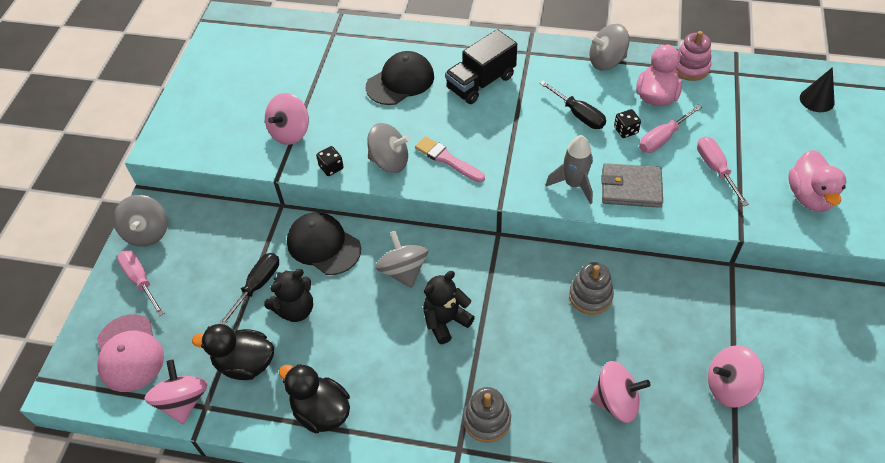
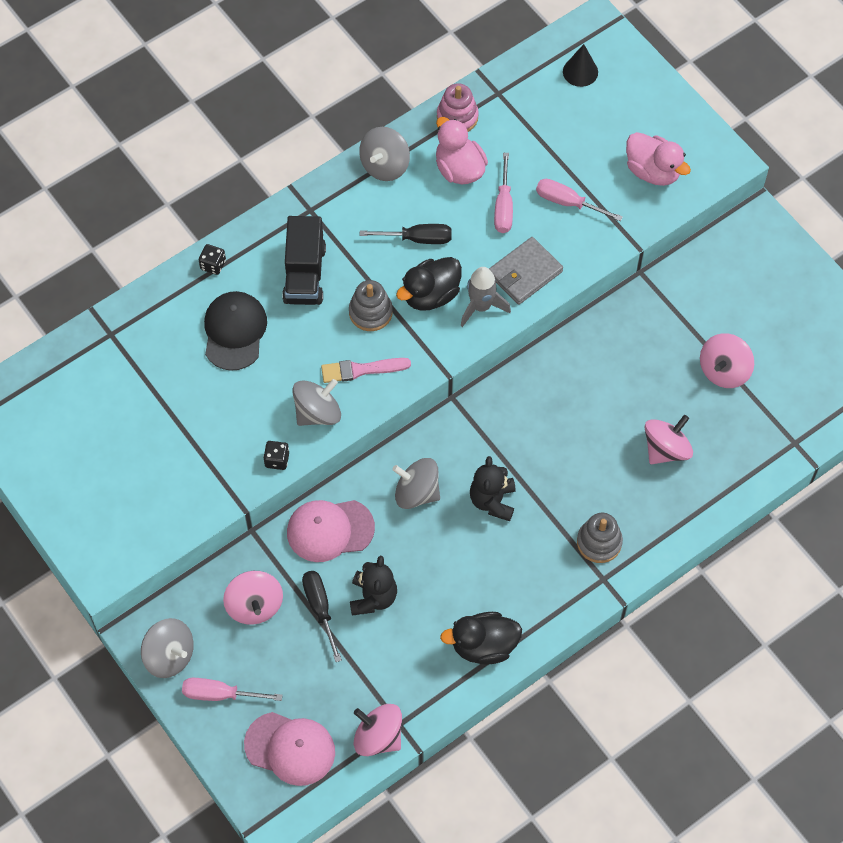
camera: 50 degrees left, 10 degrees up
black duck [192,324,274,380] -> black duck moved to [396,257,462,311]
pink spinning top [265,93,309,145] -> pink spinning top moved to [223,571,283,625]
black cap [287,212,361,275] -> pink cap [287,500,375,562]
grey stacking toy [569,262,614,314] -> grey stacking toy moved to [349,280,393,331]
black dice [614,109,641,138] -> black dice moved to [199,244,226,275]

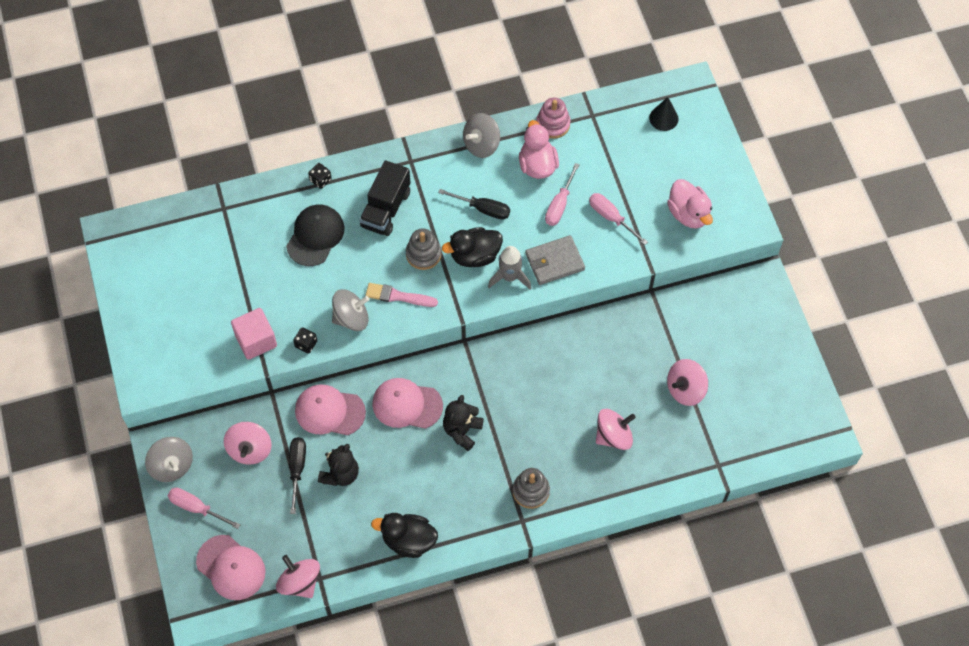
camera: 20 degrees right, 0 degrees up
grey spinning top [392,458,440,509] -> pink cap [372,378,443,429]
none -> pink cube [231,308,277,360]

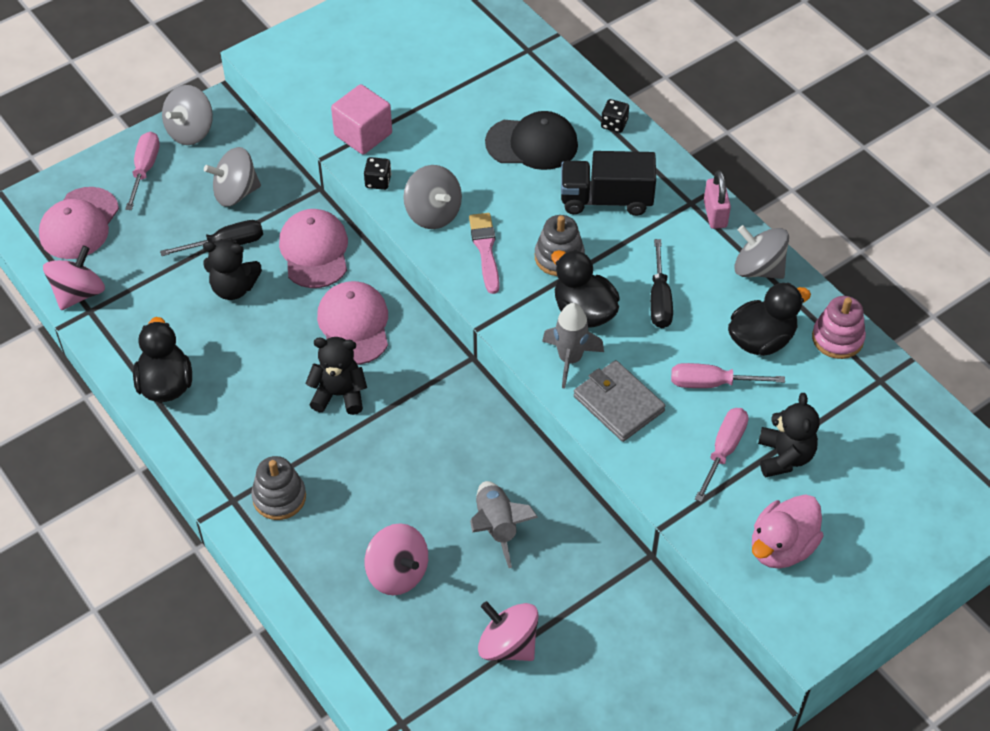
camera: 70 degrees right, 10 degrees down
pink spinning top [224,422,272,464] -> grey spinning top [204,147,261,207]
pink duck [519,120,559,179] -> black duck [728,283,811,356]
black cone [649,97,679,131] -> none
none -> grey rocket [470,481,538,568]
none -> pink padlock [704,170,731,229]
none -> black teddy bear [758,393,820,478]

